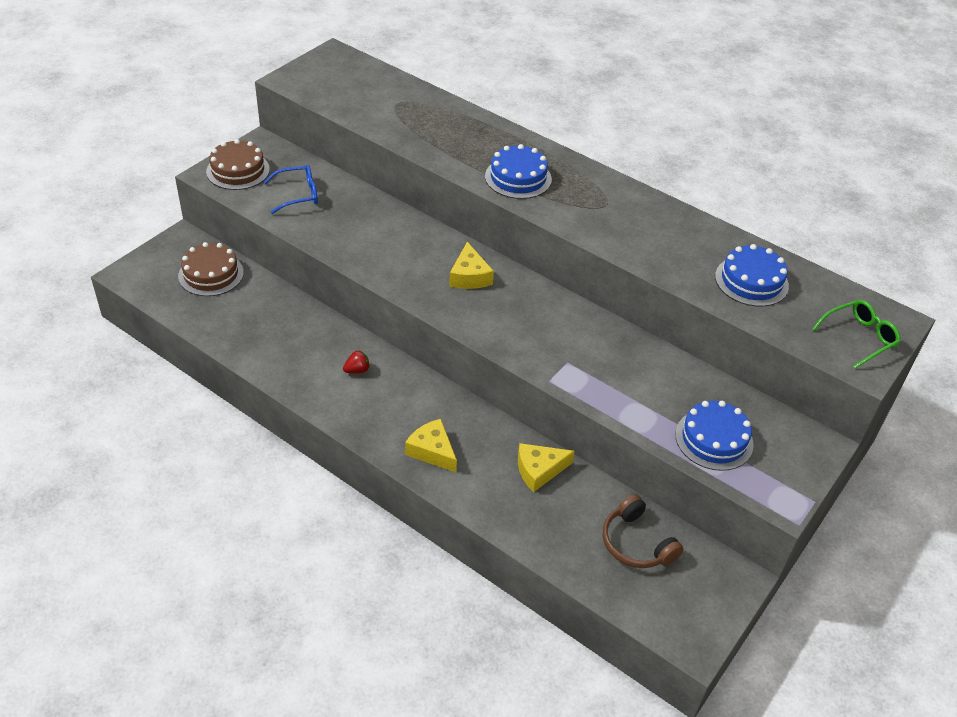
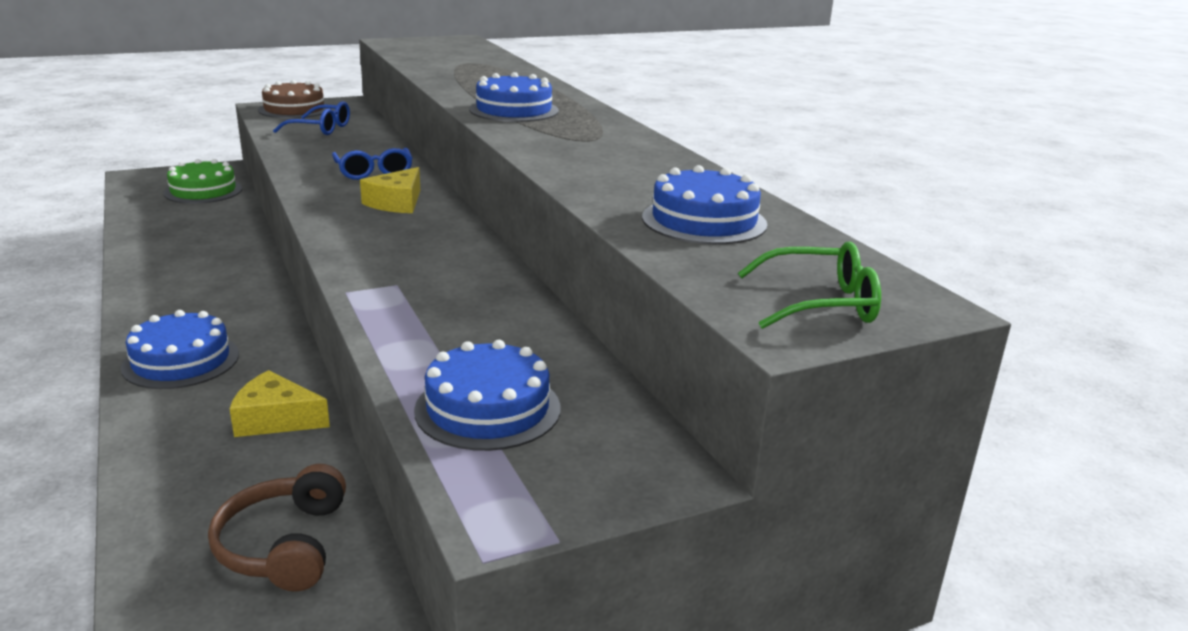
camera: 30 degrees right, 20 degrees down
brown cake [178,242,244,296] -> green cake [163,159,242,204]
red strawberry [343,350,370,373] -> none
yellow cheese [405,419,457,472] -> blue cake [121,310,239,389]
none -> blue glasses [332,148,413,180]

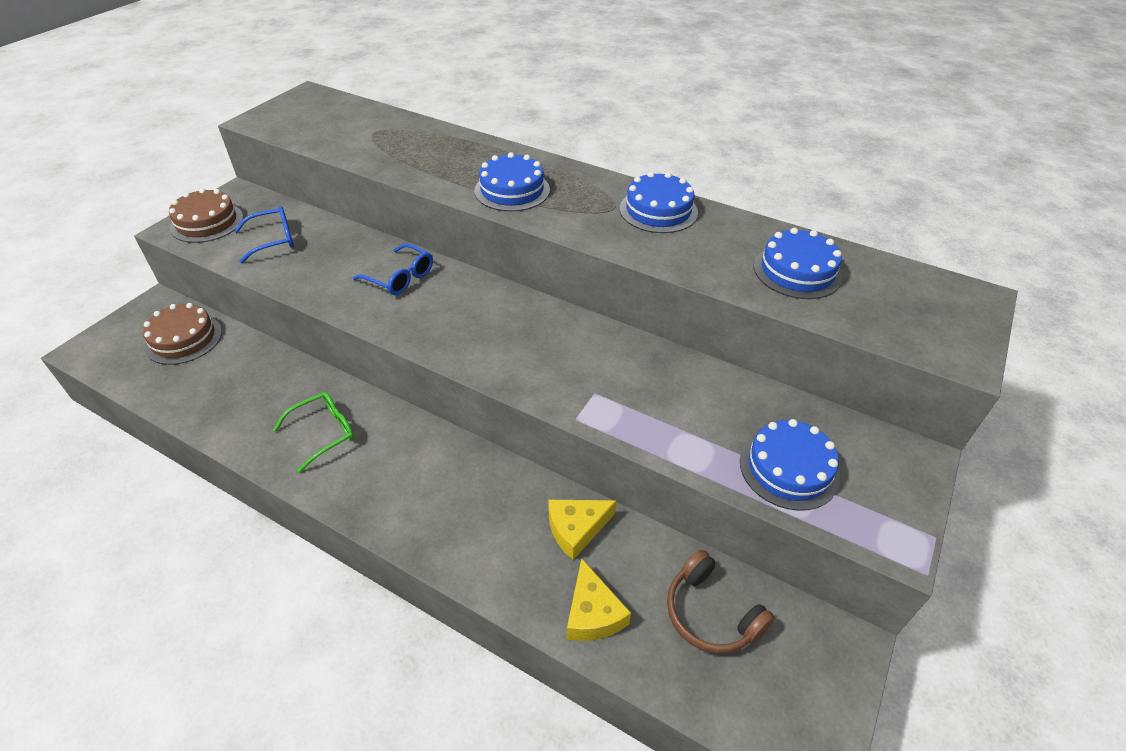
camera: 35 degrees left, 20 degrees up
blue cake [121,310,239,389] -> blue cake moved to [620,172,698,233]
green cake [163,159,242,204] -> brown cake [143,303,222,365]
yellow cheese [360,167,420,213] -> yellow cheese moved to [567,558,631,641]
green glasses [738,241,881,329] -> green glasses moved to [273,392,355,473]

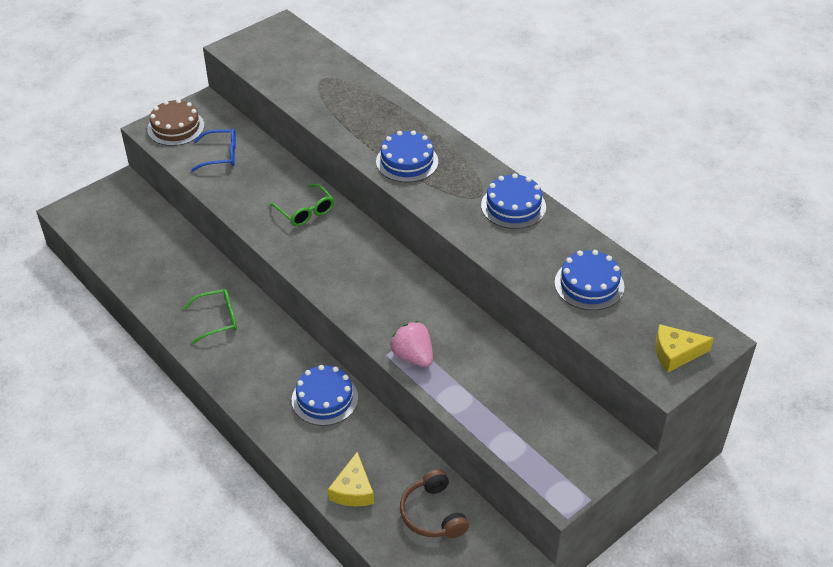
camera: 20 degrees right, 0 degrees up
brown cake [143,303,222,365] -> none
blue glasses [353,244,433,295] -> green glasses [270,183,334,226]
yellow cheese [549,500,617,560] -> yellow cheese moved to [655,324,714,372]
blue cake [740,419,840,511] -> blue cake moved to [292,365,358,426]
none -> pink strawberry [390,321,433,367]

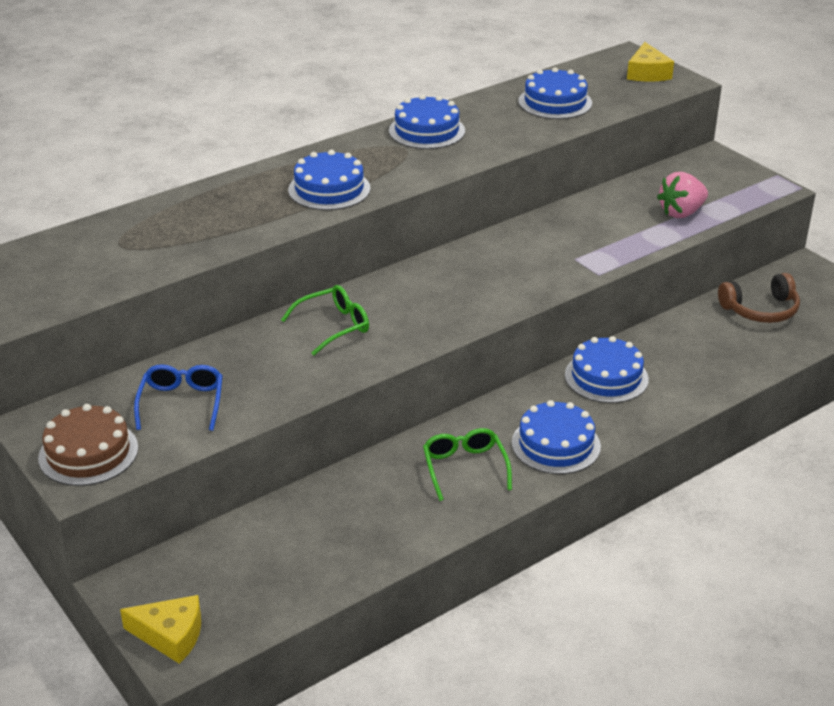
camera: 85 degrees left, 10 degrees down
yellow cheese [328,452,374,507] -> yellow cheese moved to [120,595,201,664]
pink strawberry [390,321,433,367] -> pink strawberry moved to [657,172,708,218]
none -> blue cake [512,400,601,474]

